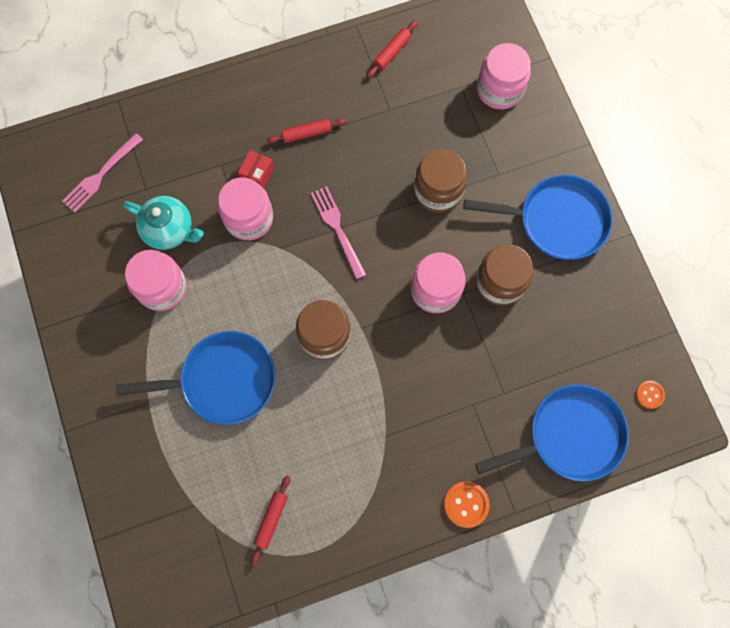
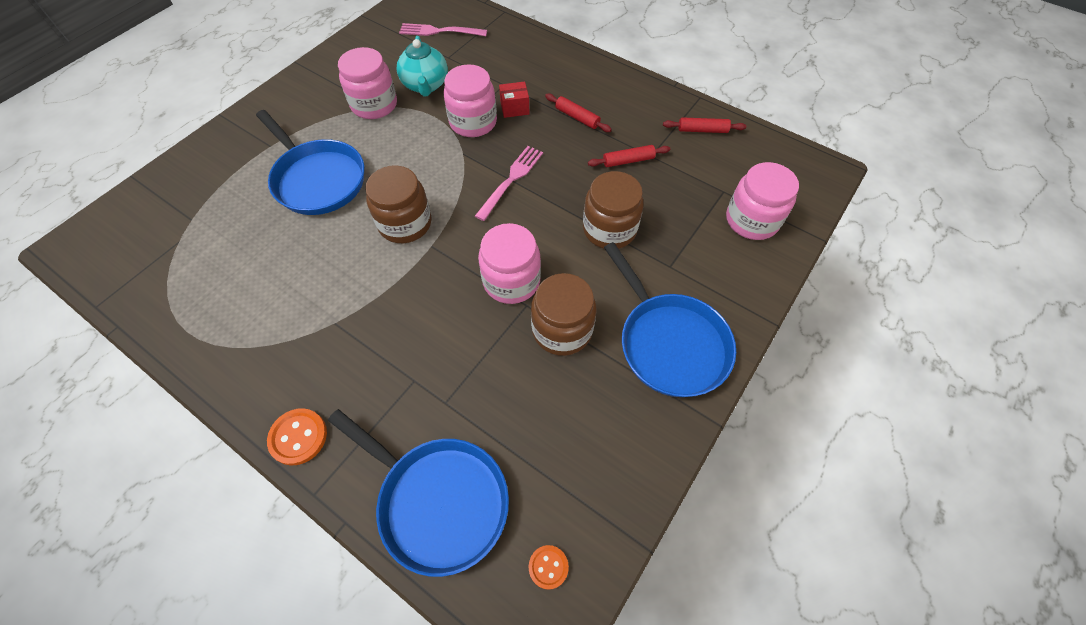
camera: 55 degrees right, 15 degrees down
red rolling pin [251,476,290,566] -> red rolling pin moved to [588,145,670,167]

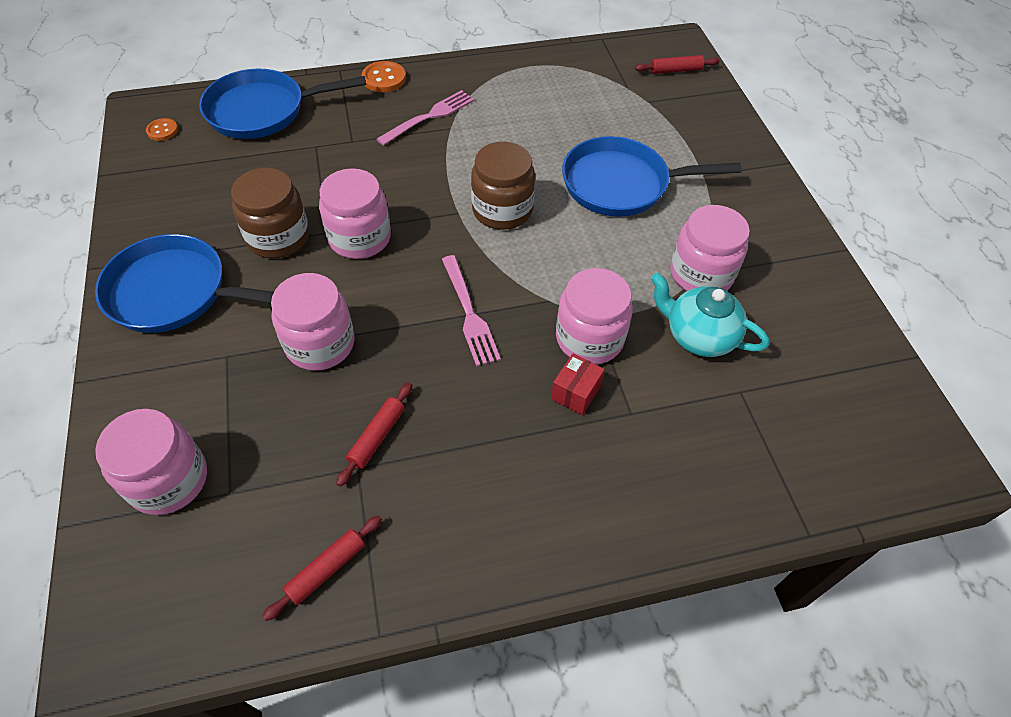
camera: 130 degrees right, 5 degrees down
pink fork [399,23,487,36] -> pink fork moved to [376,90,474,146]
red rolling pin [545,94,612,132] -> red rolling pin moved to [635,55,719,74]
brown jar [583,171,644,249] -> pink jar [271,273,354,371]

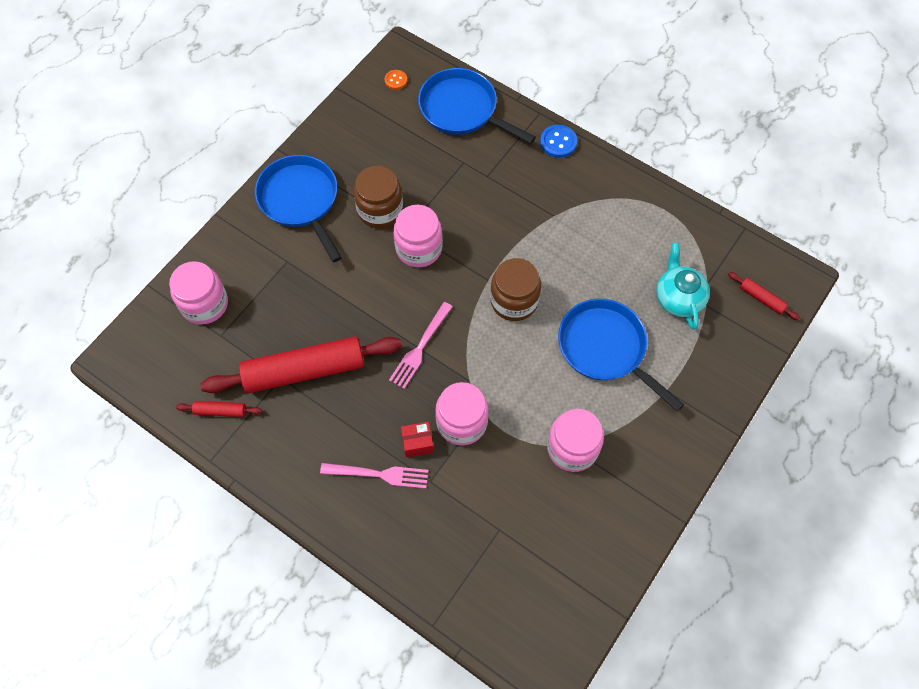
camera: 50 degrees right, 10 degrees up
pink jar [271,273,354,371] -> none
red rolling pin [336,382,412,487] -> red rolling pin [200,337,402,393], size x2.37
orange button [362,61,406,92] -> blue button [540,125,577,158]
pink fork [376,90,474,146] -> pink fork moved to [320,463,428,489]
turquoise teapot [651,273,769,357] -> turquoise teapot moved to [656,242,710,330]

